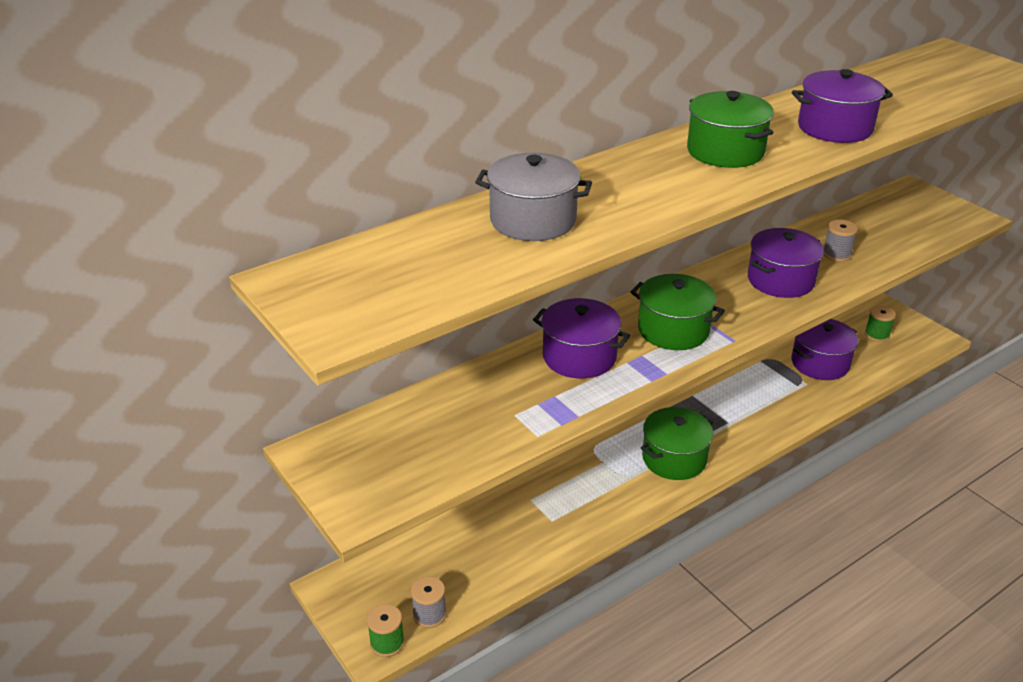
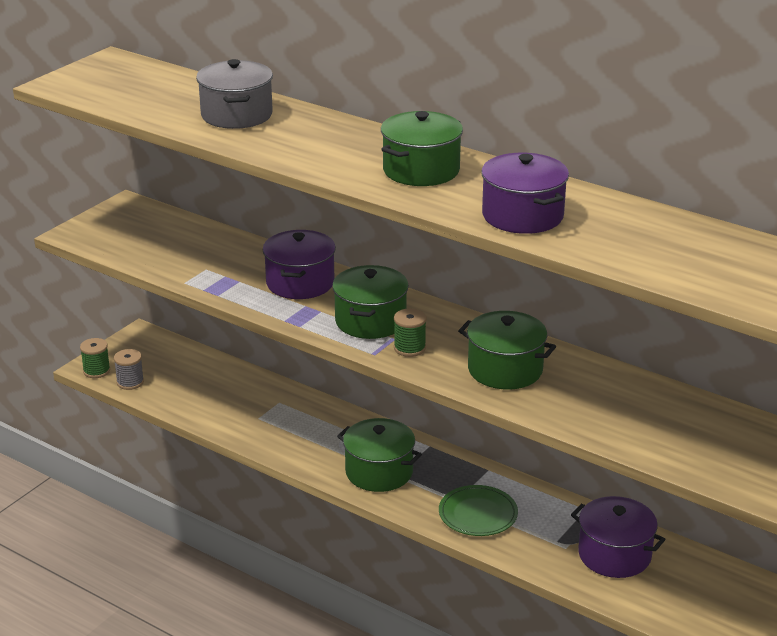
camera: 70 degrees right, 5 degrees down
purple pot [748,228,824,298] -> green pot [458,311,556,390]
grey spool [824,220,858,262] -> none
green spool [865,305,896,342] -> green spool moved to [394,308,427,357]
none -> green plate [439,485,518,536]

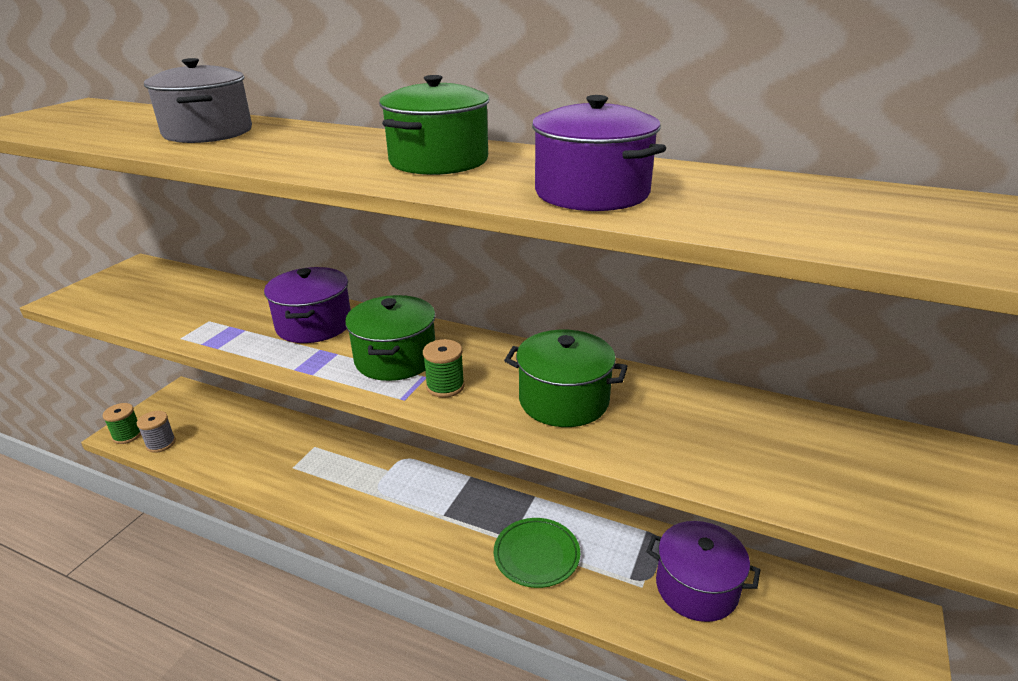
camera: 10 degrees left, 0 degrees up
green pot [337,418,422,492] -> none

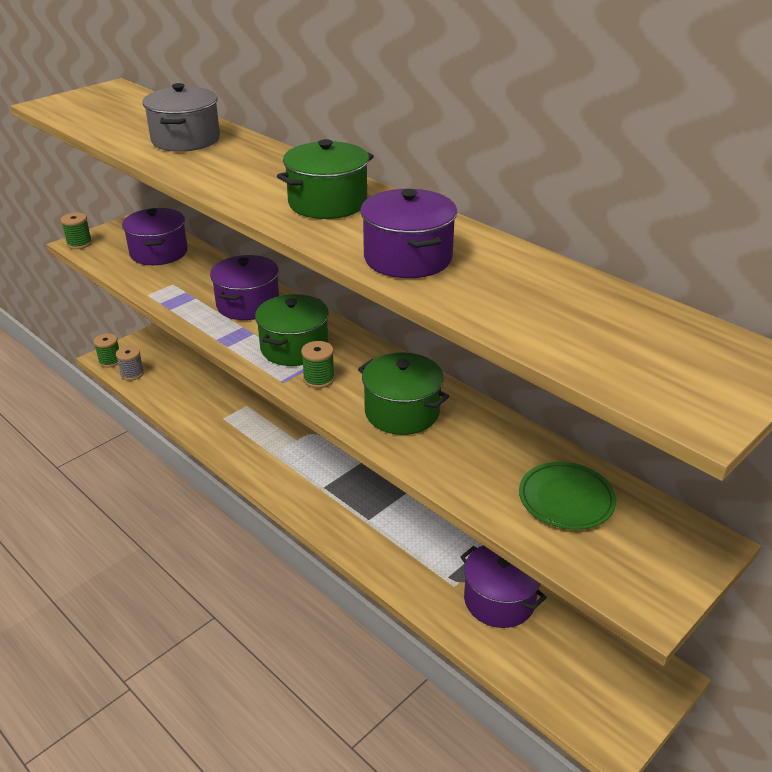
camera: 20 degrees right, 5 degrees up
green plate [494,518,580,588] -> green plate moved to [519,462,616,530]
none -> green spool [61,212,92,249]
none -> purple pot [122,208,188,265]

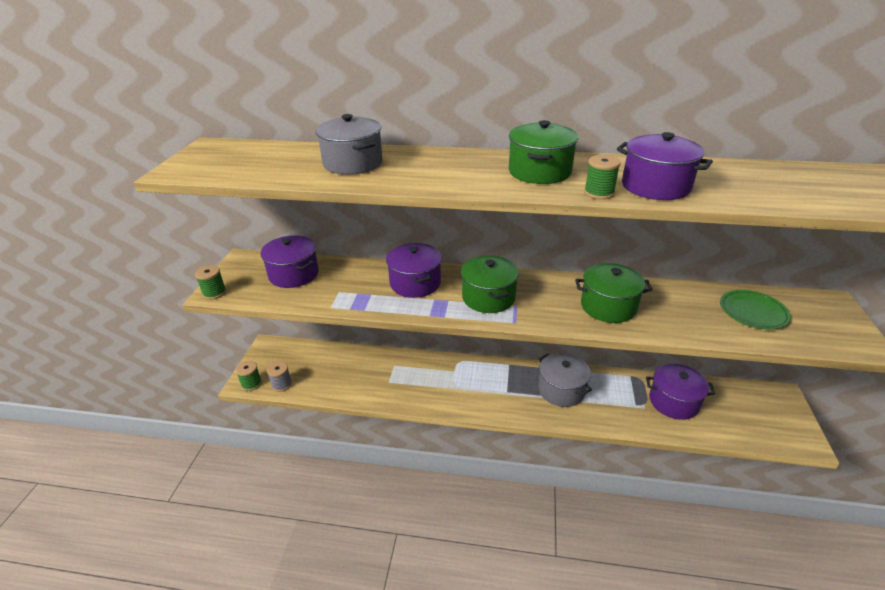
camera: 35 degrees left, 0 degrees up
green spool [301,341,335,388] -> green spool moved to [584,155,621,200]
none -> grey pot [538,353,592,407]

